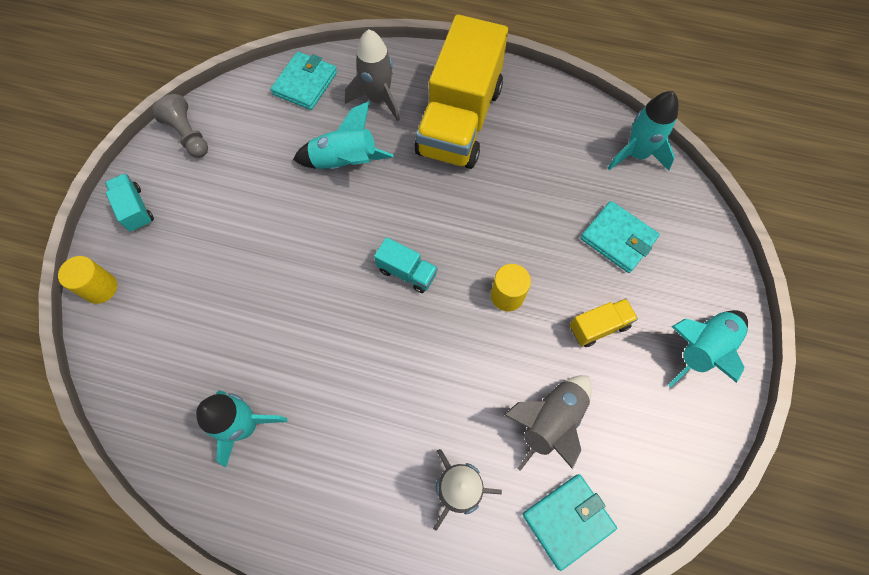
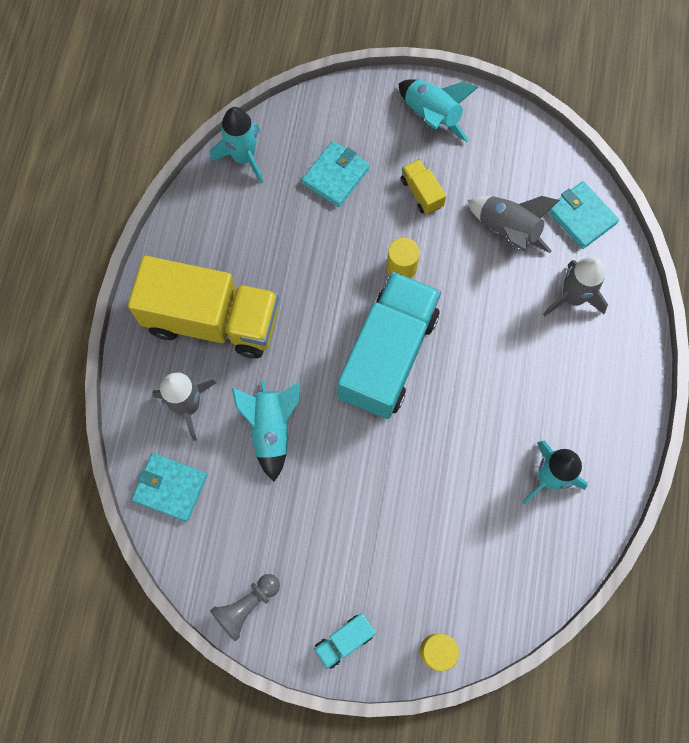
camera: 95 degrees left, 5 degrees up
turquoise truck [374,237,438,293] -> turquoise truck [338,272,441,419], size x2.43

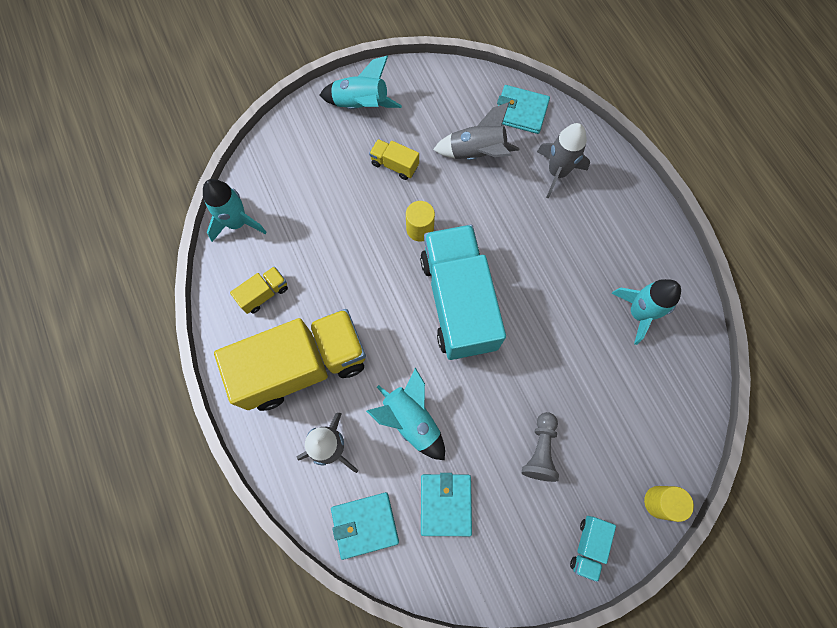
camera: 35 degrees left, 0 degrees up
grey pawn [210,574,280,641] -> grey pawn moved to [522,412,559,482]
turquoise wallet [302,141,370,207] -> turquoise wallet moved to [421,473,472,536]
none -> yellow truck [230,266,288,314]

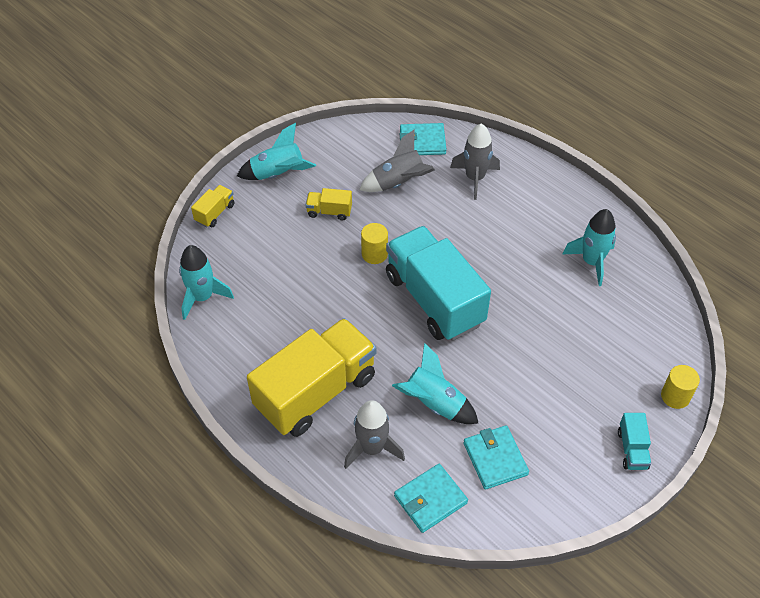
camera: 20 degrees left, 20 degrees down
yellow truck [230,266,288,314] -> yellow truck moved to [191,185,235,227]
grey pawn [522,412,559,482] -> none

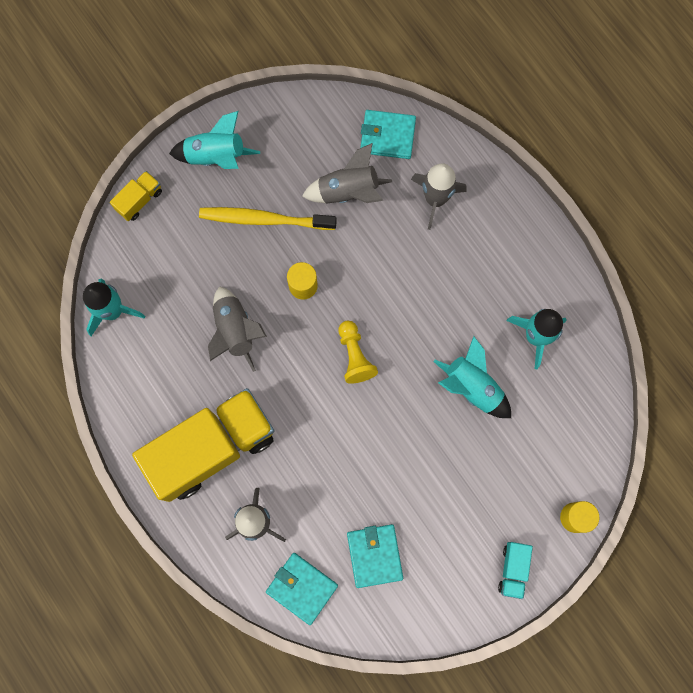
camera: 10 degrees right, 25 degrees up
yellow truck [306,188,352,221] -> yellow toothbrush [199,207,337,230]
turquoise truck [386,226,491,341] -> yellow pawn [338,320,378,384]
turquoise rocket [392,343,479,424] -> turquoise rocket moved to [433,336,511,418]
turquoise wallet [394,464,468,533] -> turquoise wallet turned 60 degrees clockwise [266,553,338,625]
none -> grey rocket [208,286,267,372]

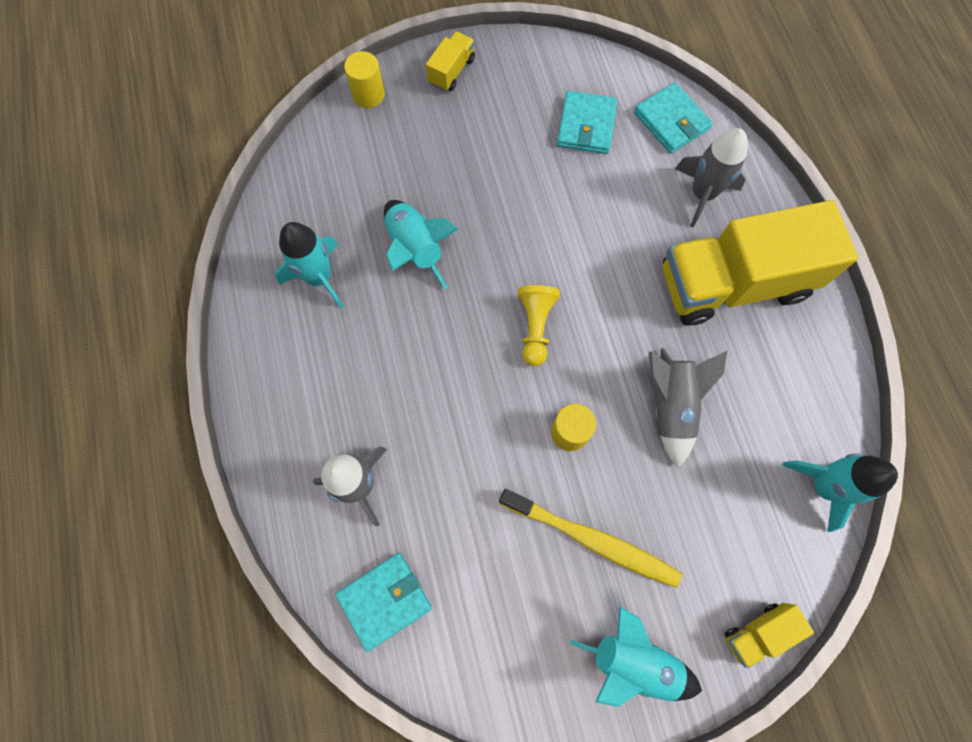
camera: 160 degrees left, 5 degrees down
grey rocket [302,143,392,203] -> none
turquoise wallet [360,110,416,159] -> turquoise wallet turned 60 degrees counterclockwise [335,553,432,652]
turquoise truck [498,542,533,599] -> yellow truck [426,32,475,91]

